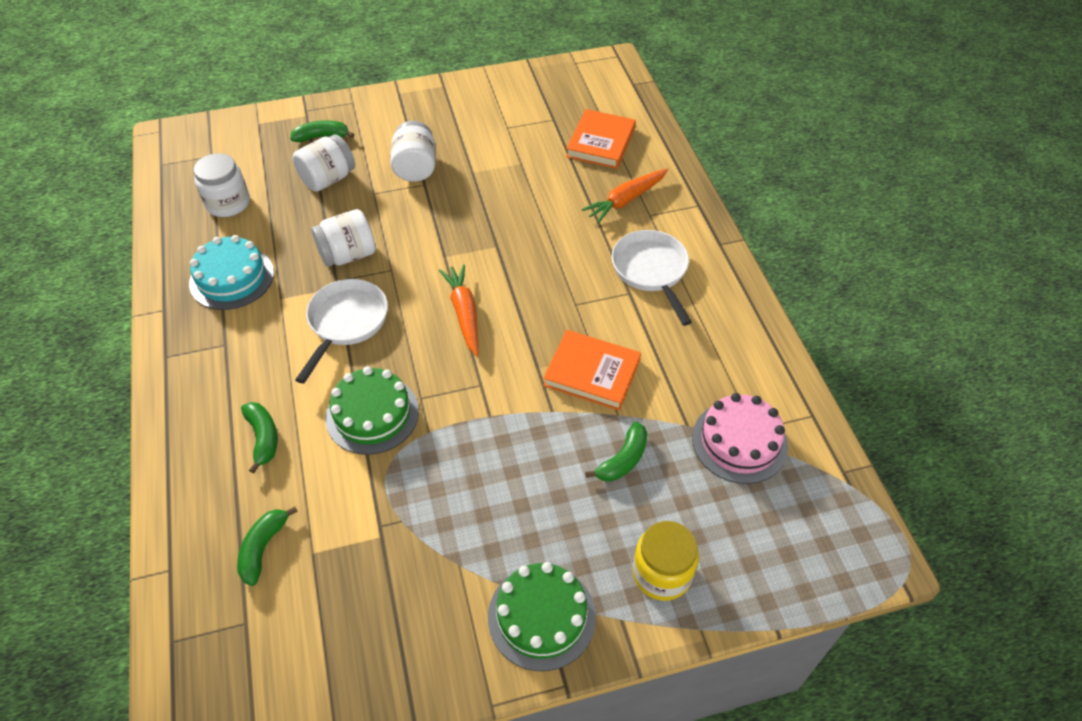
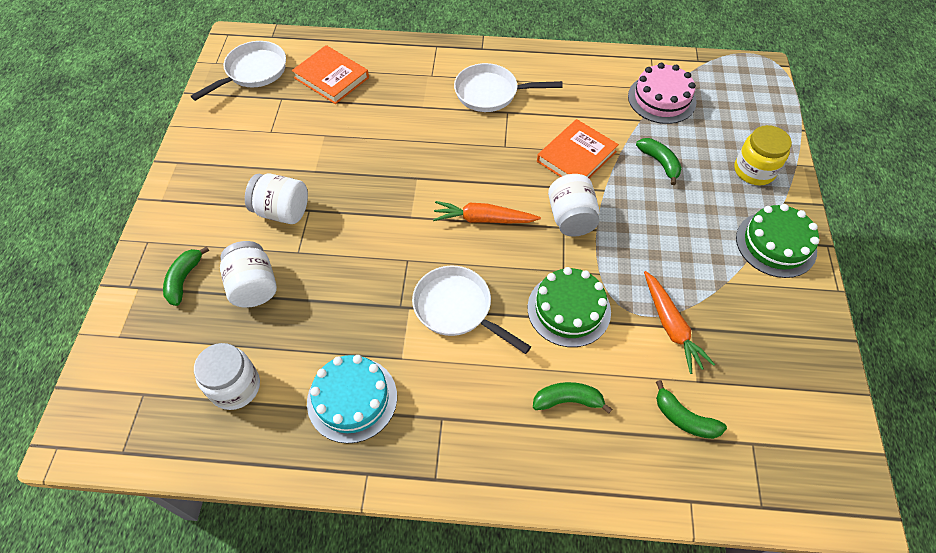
camera: 70 degrees left, 5 degrees up
white jar [311,209,376,267] -> white jar moved to [548,174,599,237]
orange carrot [581,168,668,224] -> orange carrot moved to [644,271,715,374]
none -> white pan [191,41,286,101]

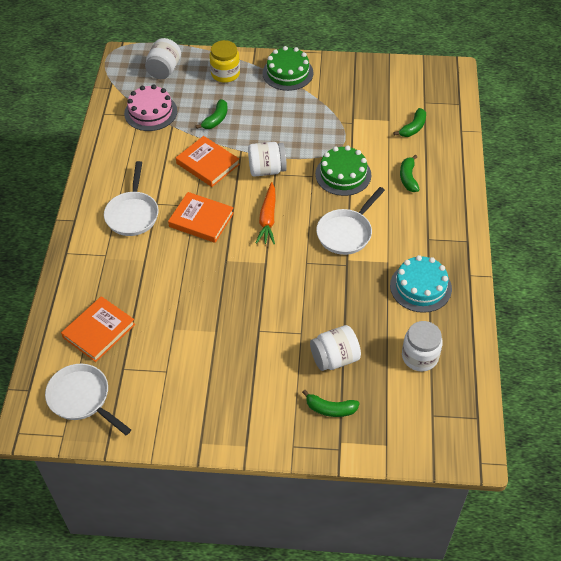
camera: 90 degrees left, 5 degrees down
white jar [245,174,308,224] -> white jar moved to [145,38,181,79]
green banana [636,138,682,185] -> green banana turned 150 degrees clockwise [196,99,228,129]
orange carrot [644,271,715,374] -> none
none -> orange book [168,192,234,243]

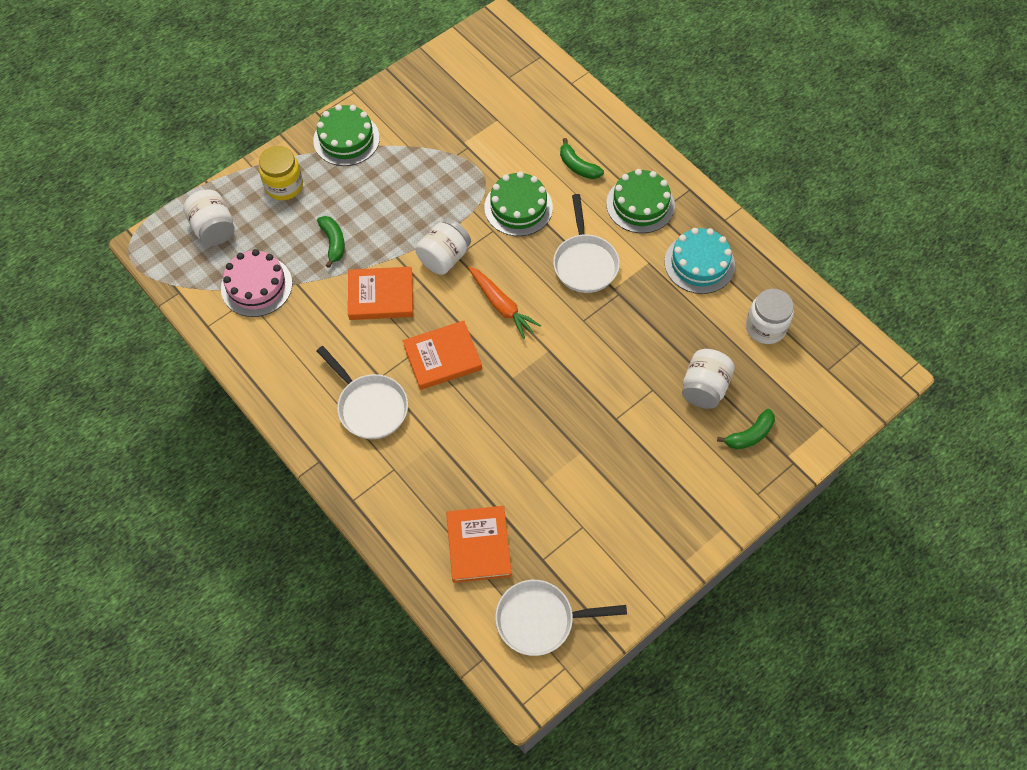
camera: 45 degrees left, 10 degrees up
green banana [393,108,426,137] -> none
none -> green cake [606,169,675,233]

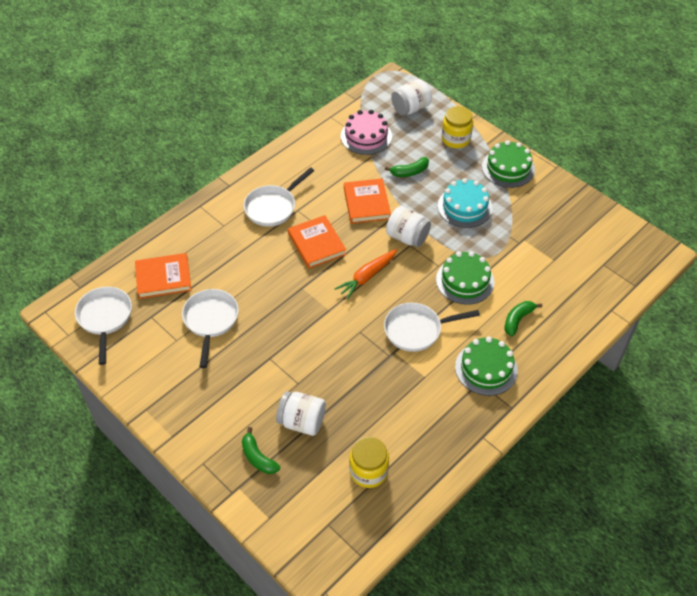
camera: 85 degrees right, 10 degrees down
turquoise cake [664,228,735,294] -> turquoise cake moved to [438,178,493,228]
white jar [746,289,794,344] -> yellow jar [349,437,389,488]
none -> white pan [182,289,239,368]

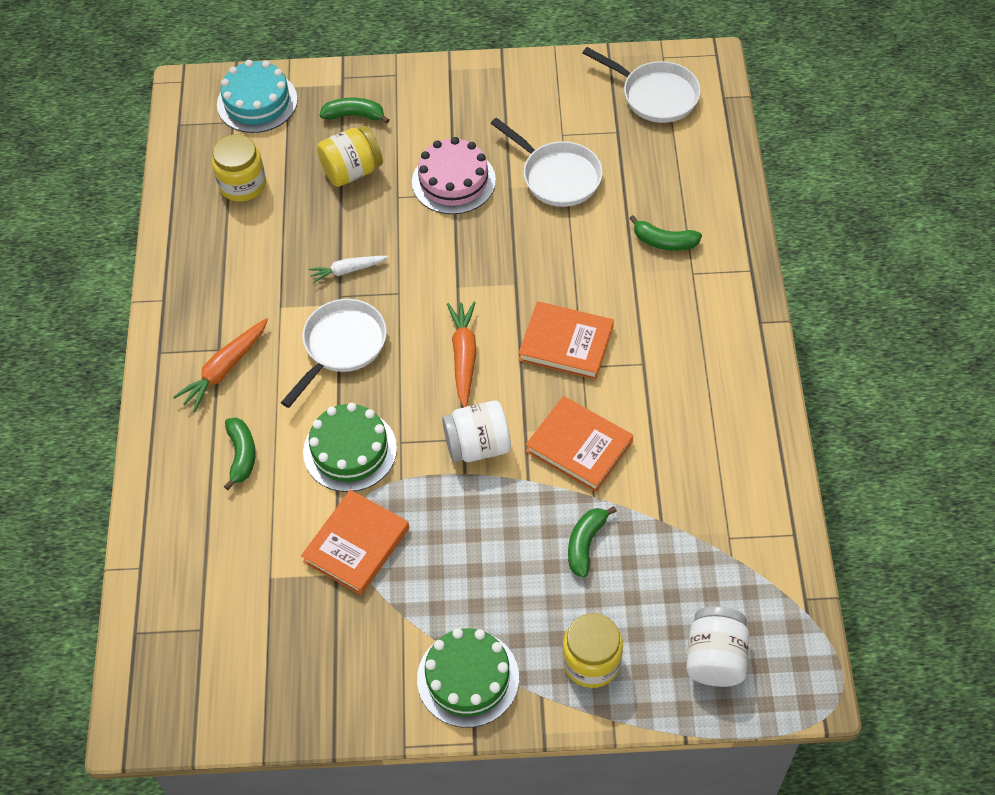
camera: 135 degrees right, 5 degrees up
orange book [135,253,192,299] -> orange book moved to [301,490,409,595]
white pan [244,167,314,227] -> none
white jar [276,391,326,436] -> yellow jar [317,126,383,187]
pink cake [341,110,392,155] -> pink cake moved to [412,137,496,214]
turquoise cake [438,178,493,228] -> turquoise cake moved to [217,60,298,133]
green cake [455,336,518,396] -> orange carrot [173,318,268,412]
none -> white carrot [309,256,388,283]
none -> green banana [629,215,702,251]

